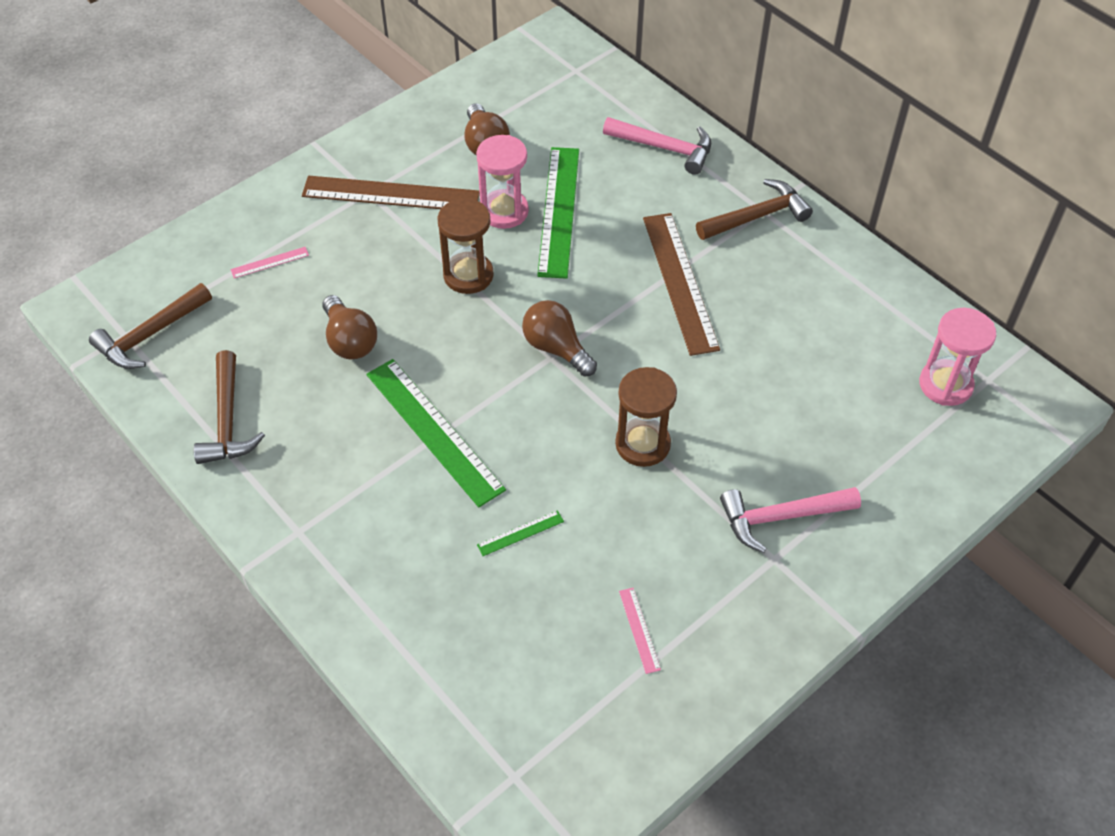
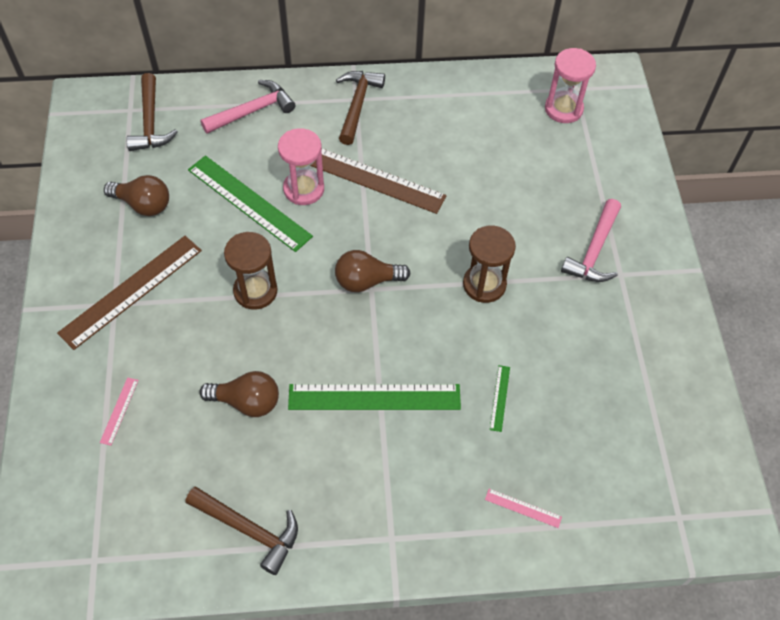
camera: 55 degrees left, 5 degrees up
brown hammer [89,283,212,369] -> brown hammer moved to [126,73,178,151]
pink hourglass [476,135,529,229] -> pink hourglass moved to [278,128,324,205]
pink ruler [619,588,661,674] -> pink ruler moved to [485,489,562,528]

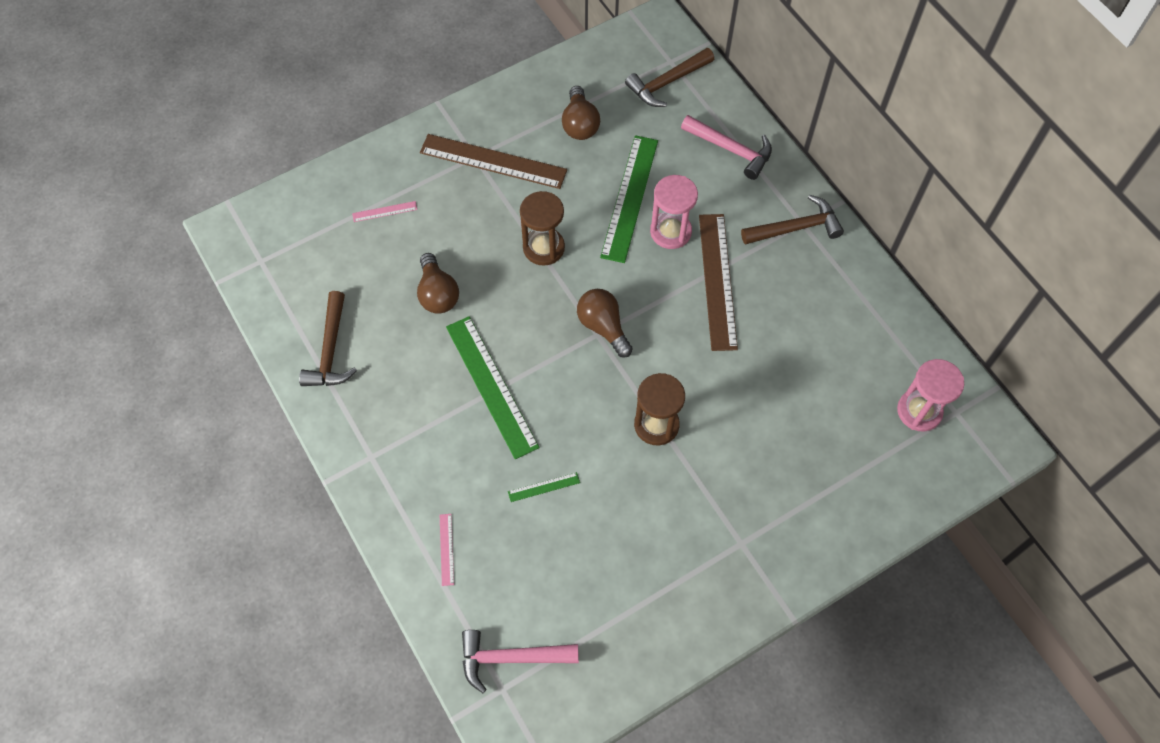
camera: 65 degrees right, 5 degrees up
pink hammer [561,199,621,282] -> pink hammer moved to [462,630,579,693]

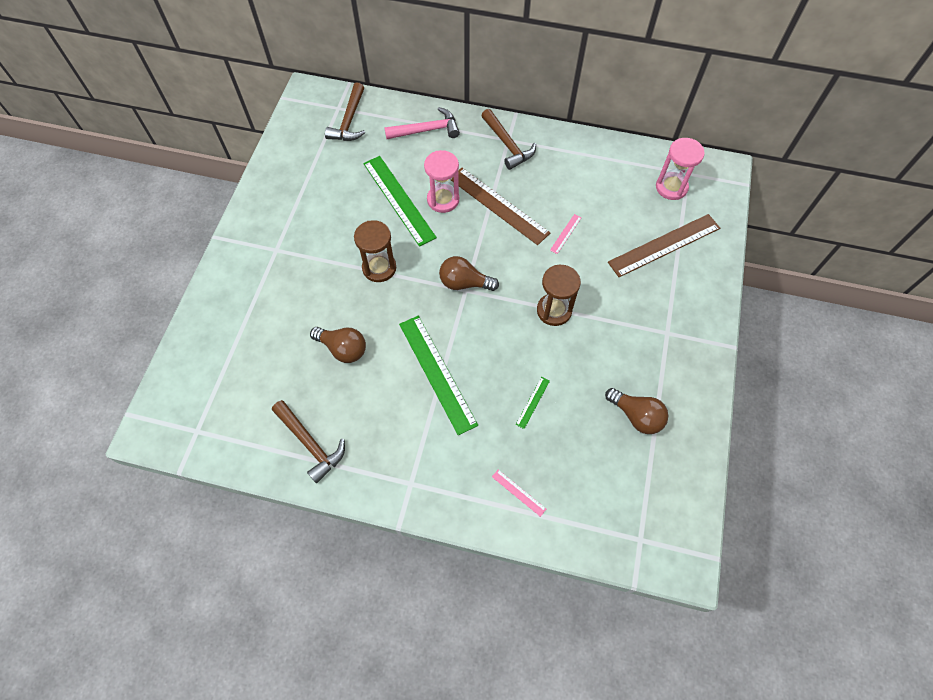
camera: 45 degrees left, 0 degrees up
pink ruler [352,201,417,222] -> pink ruler moved to [550,214,582,254]
brown ruler [420,134,567,189] -> brown ruler moved to [608,214,720,277]
green ruler [446,316,539,459] -> green ruler turned 45 degrees clockwise [399,316,478,435]
pink hammer [462,630,579,693] -> none
brown light bulb [562,86,600,140] -> brown light bulb moved to [605,388,668,434]
brown hammer [741,195,844,245] -> brown hammer turned 120 degrees clockwise [481,109,536,170]

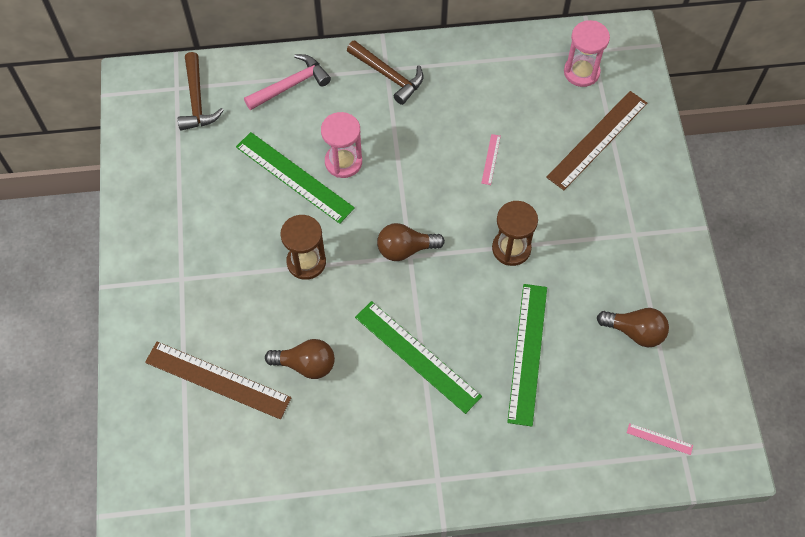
camera: 20 degrees left, 0 degrees up
brown hammer [272,400,345,483] -> none
brown ruler [451,168,550,245] -> brown ruler moved to [145,342,291,419]
pink ruler [492,470,546,517] -> pink ruler moved to [627,423,693,455]
green ruler [516,377,550,429] -> green ruler [507,284,547,427], size x2.36

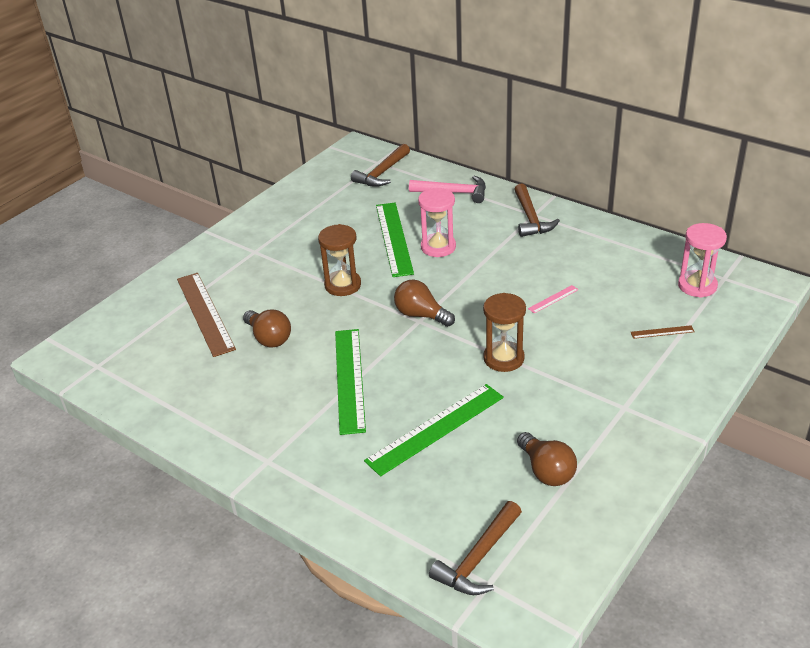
camera: 45 degrees right, 25 degrees down
brown ruler [546,91,647,190] -> brown ruler [631,325,695,339], size x0.42
pink ruler [627,423,693,455] -> brown hammer [429,501,522,595]

